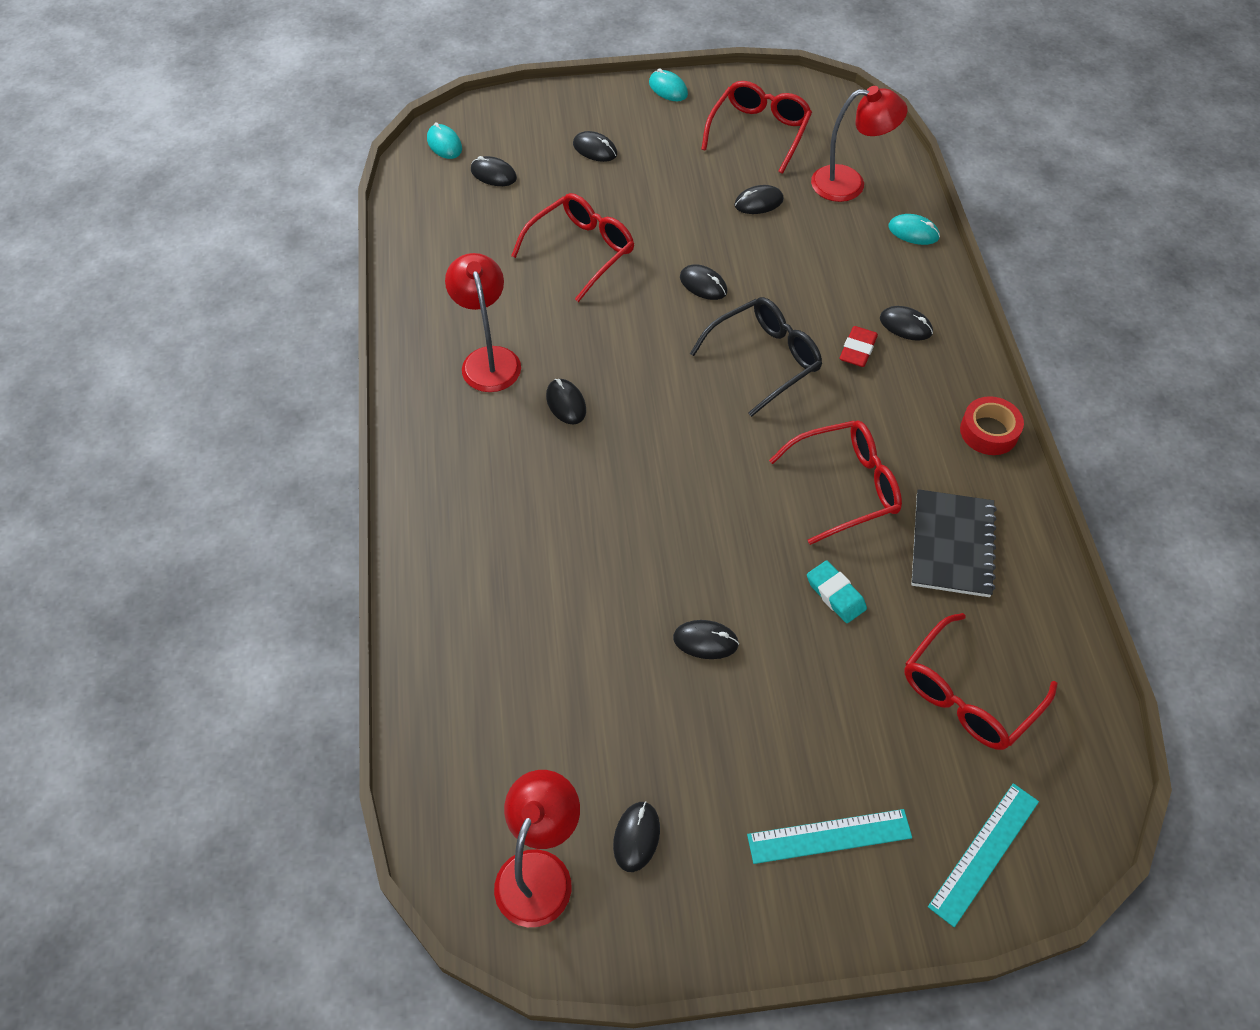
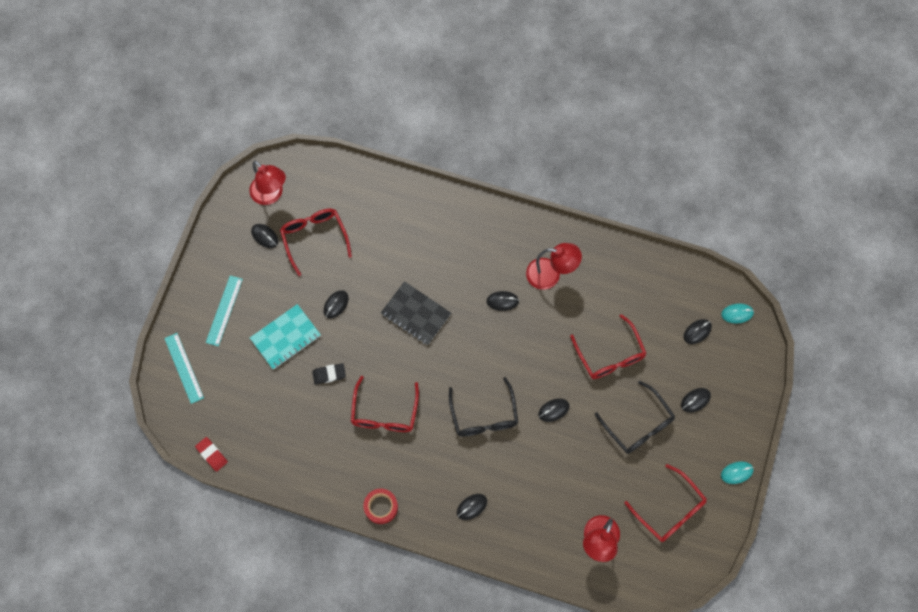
camera: 115 degrees right, 15 degrees up
black mouse [734,185,784,214] -> none
turquoise eraser [807,560,867,623] -> black eraser [312,363,346,385]
red eraser [839,326,878,367] -> red eraser moved to [195,437,228,472]
turquoise mouse [888,214,940,245] -> none
red glasses [904,613,1057,750] -> red glasses moved to [280,208,352,276]
black notebook [912,489,997,597] -> black notebook moved to [381,281,451,345]
none -> turquoise notebook [250,304,321,370]
none -> black glasses [595,381,675,454]

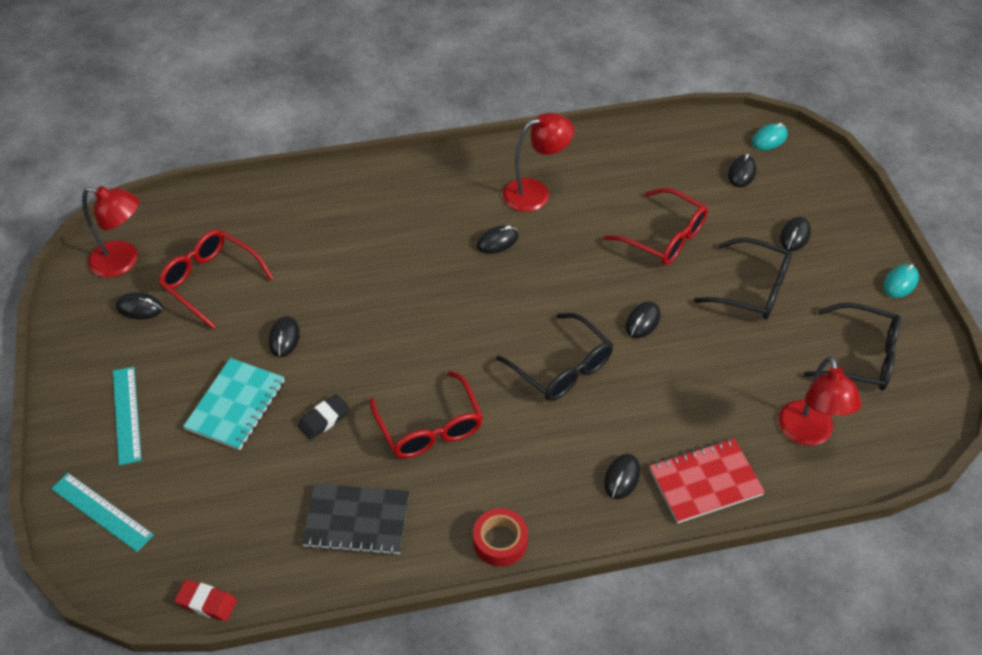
camera: 30 degrees left, 20 degrees down
black notebook [381,281,451,345] -> black notebook moved to [302,484,409,555]
red glasses [624,464,707,542] -> black glasses [804,303,901,391]
none -> red notebook [649,439,765,524]

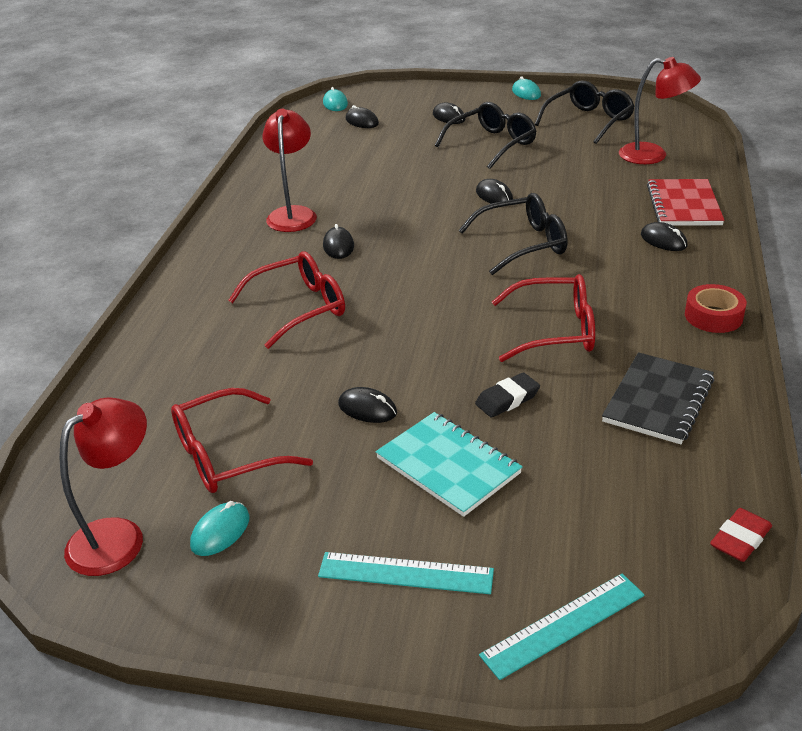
camera: 65 degrees left, 15 degrees down
black mouse [116,292,163,319] -> turquoise mouse [190,501,249,556]
black eraser [298,394,350,440] -> black eraser turned 75 degrees clockwise [475,372,540,418]
red glasses [604,188,708,265] -> red glasses moved to [228,251,345,349]

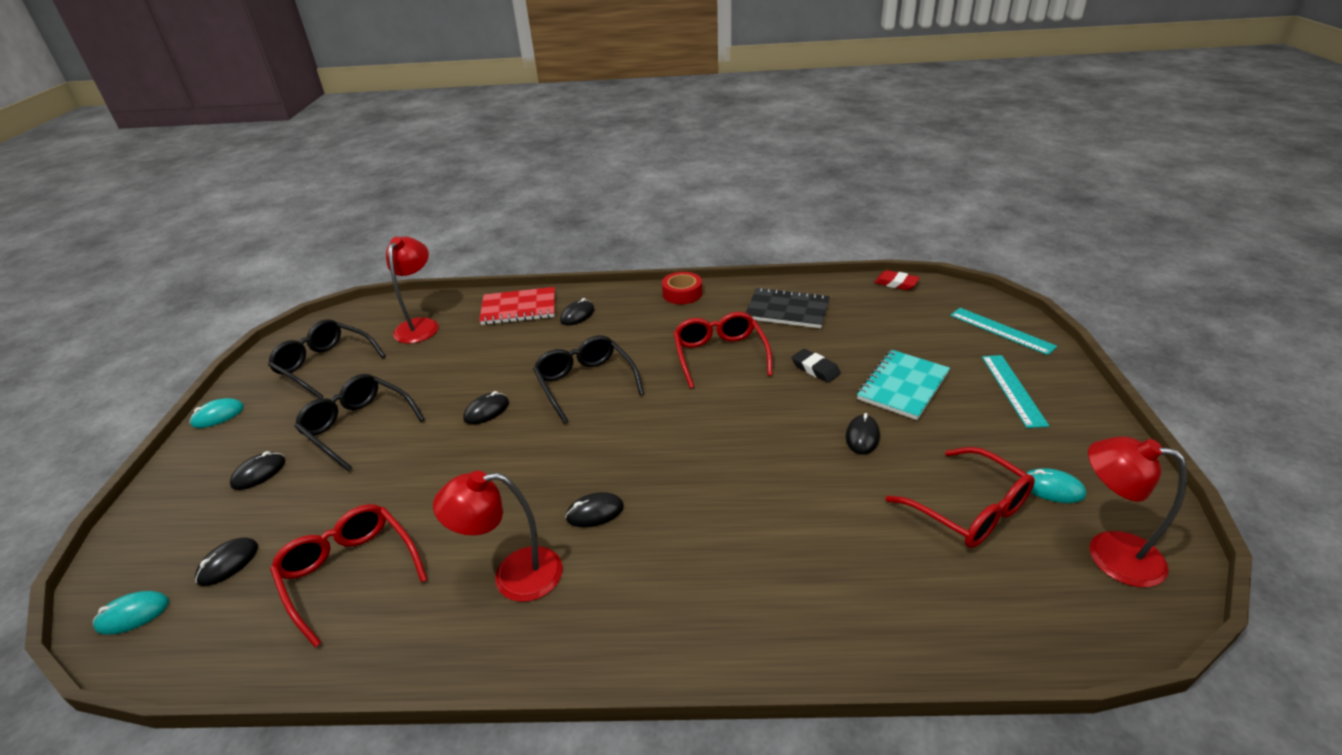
camera: 100 degrees left, 0 degrees up
red glasses [228,251,345,349] -> red glasses moved to [270,504,428,648]

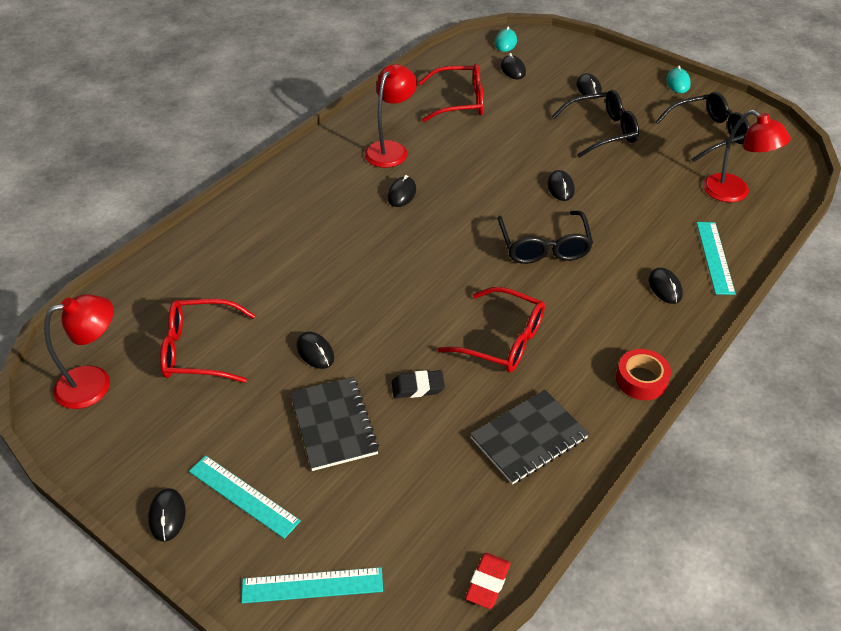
camera: 125 degrees right, 10 degrees up
red notebook [479,287,555,325] -> turquoise ruler [697,222,736,295]
black glasses [533,335,644,424] -> black glasses turned 75 degrees clockwise [498,211,593,264]
turquoise notebook [857,350,950,420] -> black notebook [290,377,379,471]
red eraser [874,270,920,290] -> red eraser turned 45 degrees counterclockwise [465,553,511,609]
turquoise mouse [1026,468,1086,503] -> none
none -> black mouse [148,488,186,542]

